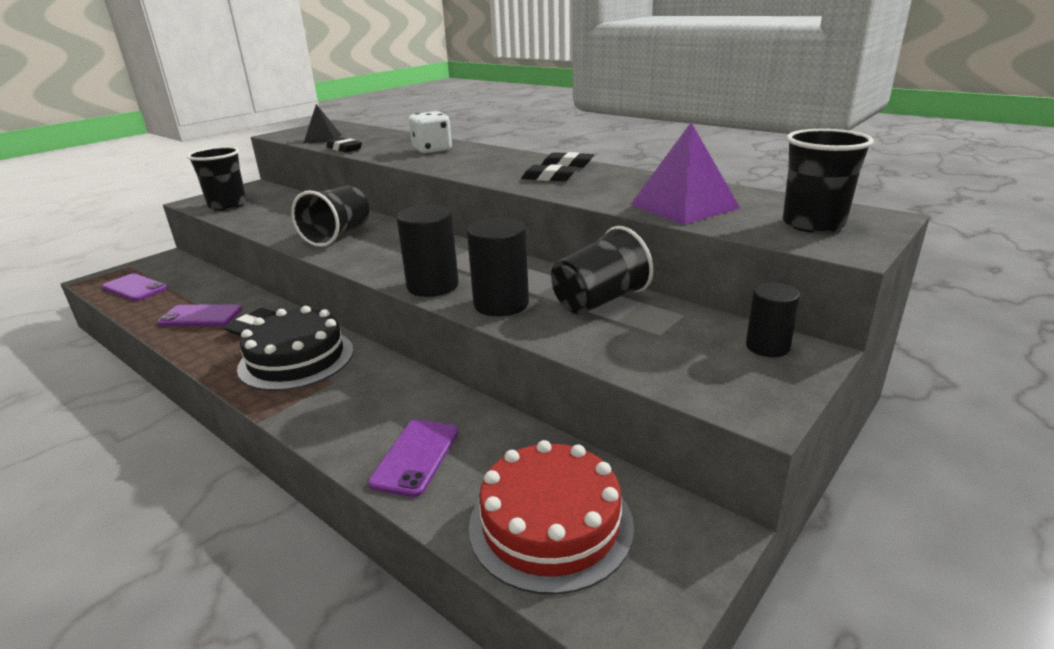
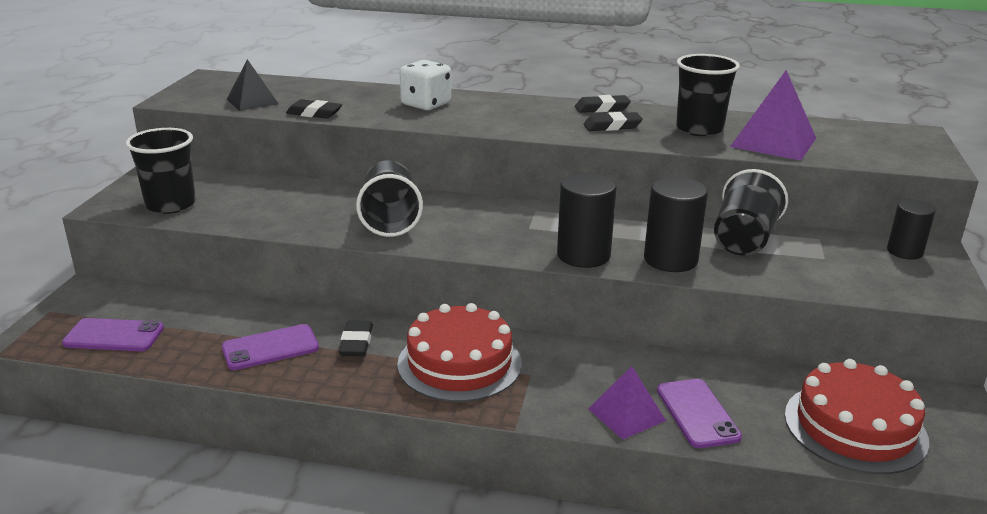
camera: 30 degrees left, 0 degrees up
black cake [237,306,354,391] -> red cake [397,303,522,402]
black cup [783,129,874,233] -> black cup moved to [676,54,740,136]
none -> purple pyramid [588,366,666,440]

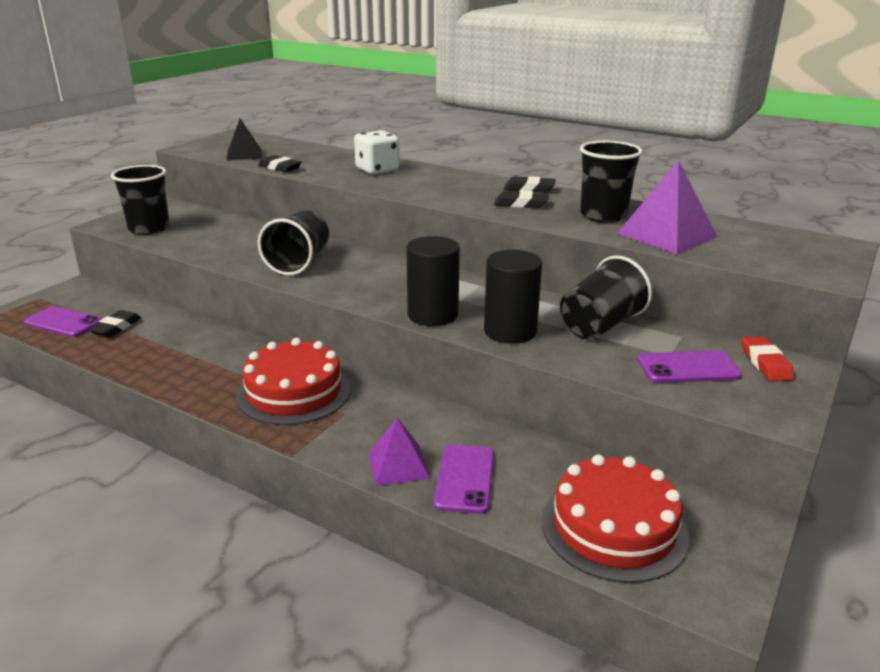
camera: 20 degrees right, 0 degrees up
purple phone [222,324,319,370] -> purple phone moved to [637,350,742,383]
black eraser [338,320,373,356] -> black eraser moved to [88,310,141,337]
black cylinder [887,200,935,260] -> red eraser [741,336,794,381]

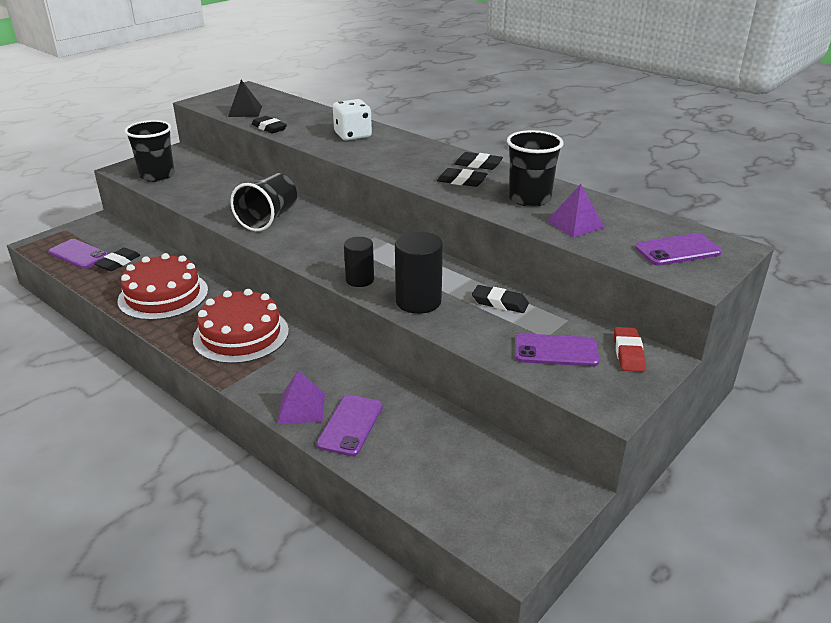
camera: 10 degrees right, 5 degrees up
black cylinder [406,236,460,326] -> black cylinder [344,237,374,287], size x0.65
red cake [542,455,689,583] -> red cake moved to [118,253,208,320]
black cup [560,256,652,340] -> black eraser [472,285,529,313]
purple pyramid [617,160,717,254] -> purple pyramid [547,184,605,238], size x0.64
none -> purple phone [635,233,722,266]

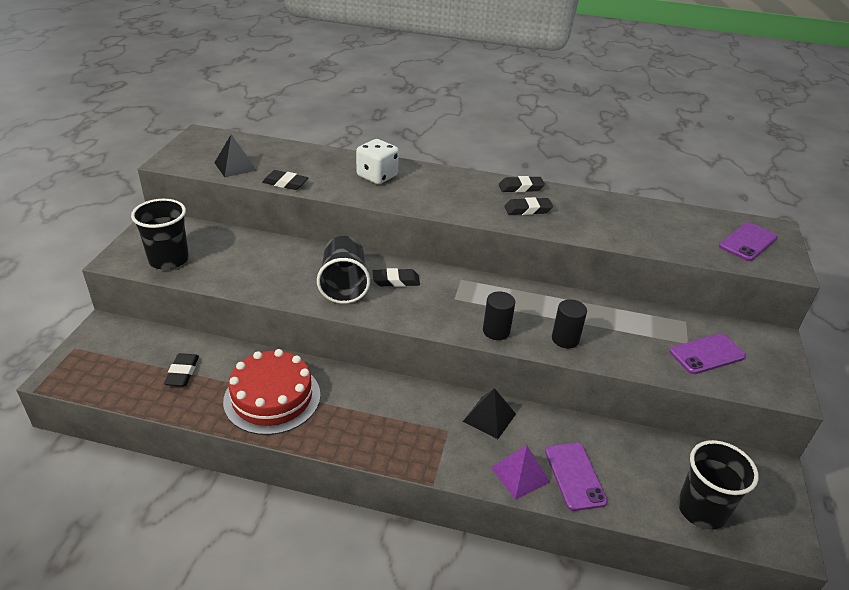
camera: 30 degrees left, 5 degrees up
purple phone [49,239,108,269] -> none
red cake [193,289,289,364] -> none
black cylinder [395,232,443,314] -> black cylinder [552,299,587,348], size x0.65
black eraser [472,285,529,313] -> black eraser moved to [373,268,420,287]
black cup [507,130,563,207] -> black cup moved to [678,440,759,530]
purple pyramid [547,184,605,238] -> none
red eraser [614,327,646,372] -> none
none -> black pyramid [463,388,516,439]

